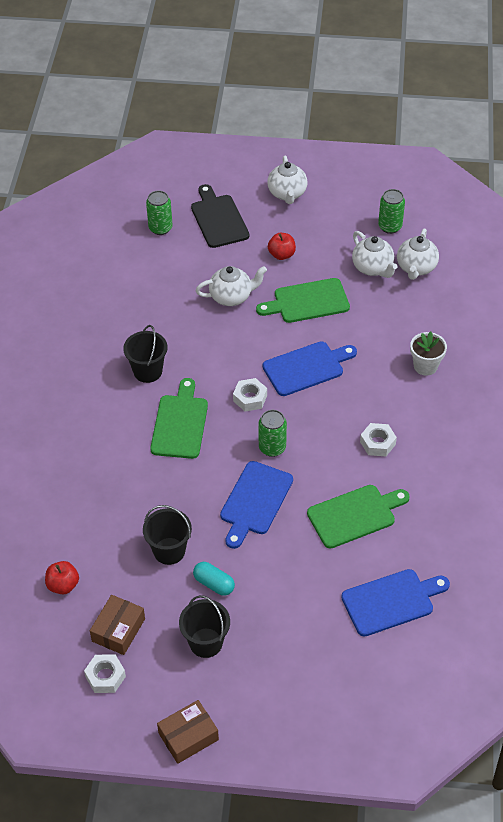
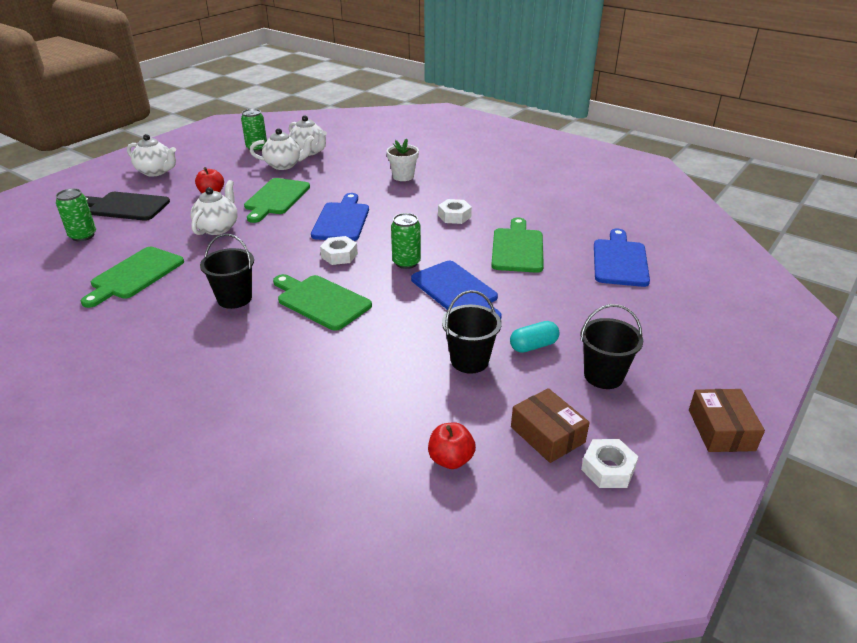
camera: 60 degrees left, 15 degrees down
none -> green cutting board [81,247,184,308]

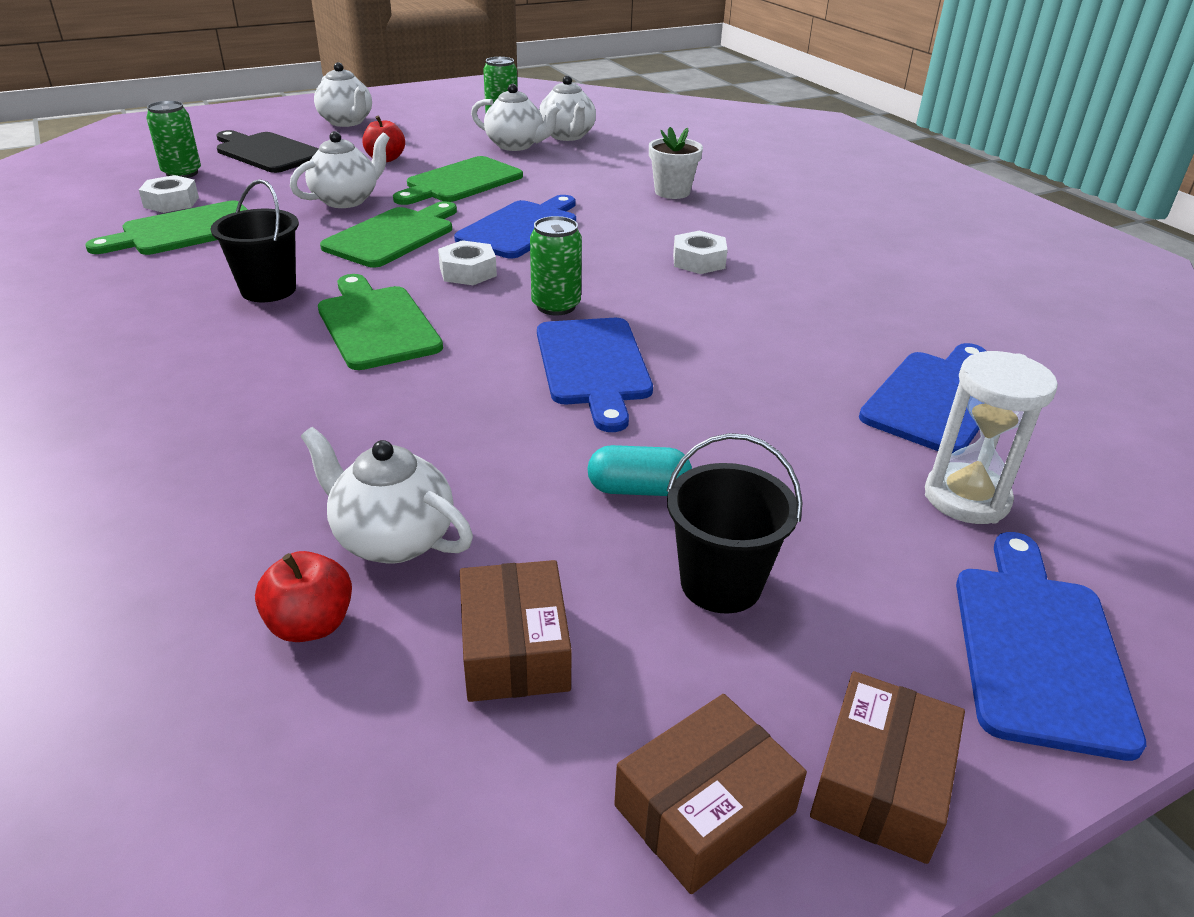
camera: 25 degrees right, 0 degrees up
black bucket [442,290,502,374] -> none
green cutting board [491,218,544,273] -> green cutting board moved to [320,201,457,268]
white nut [581,439,638,488] -> white nut moved to [139,175,199,213]
none -> white teapot [301,427,473,564]
none -> brown box [614,694,807,894]
none -> white hourglass [925,351,1058,524]
none -> blue cutting board [956,532,1146,761]

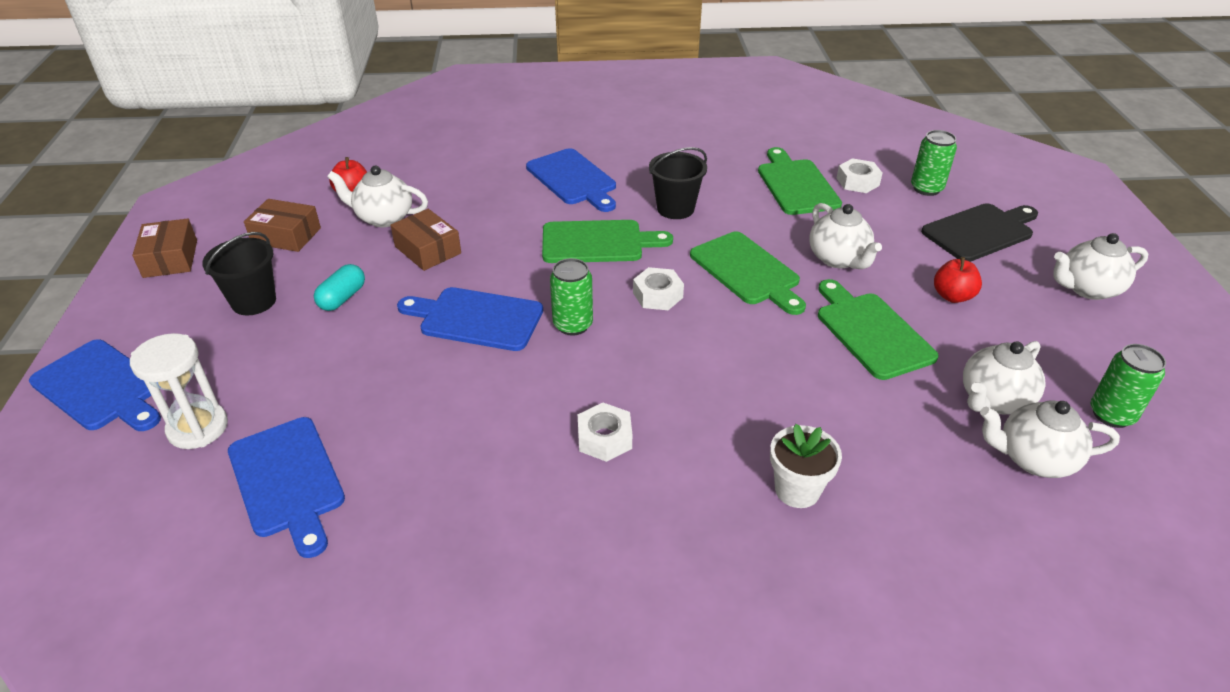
camera: 115 degrees right, 5 degrees up
white teapot [301,427,473,564] -> white teapot turned 135 degrees counterclockwise [327,166,428,227]
blue cutting board [454,195,576,258] -> blue cutting board moved to [526,148,616,212]
brown box [810,671,965,864] -> brown box moved to [391,209,461,271]

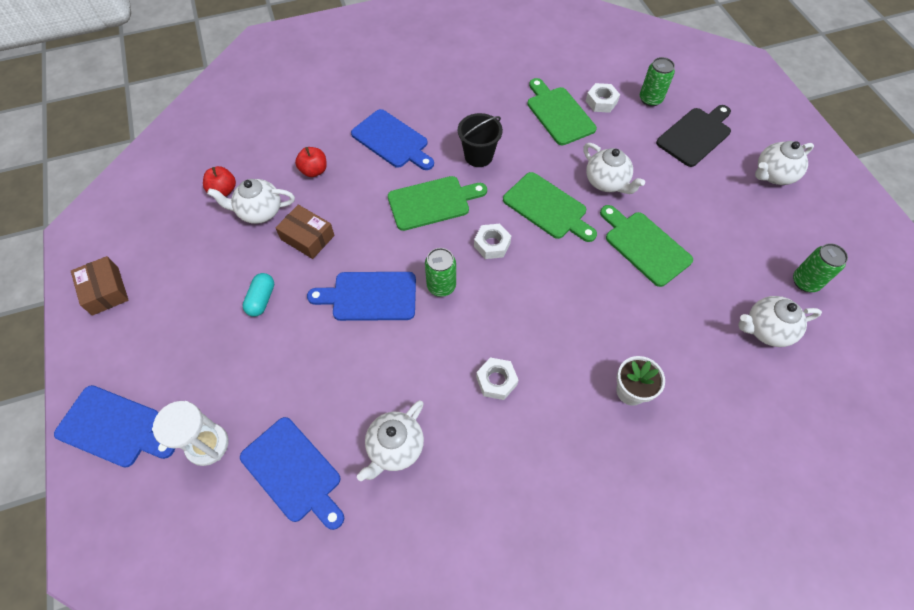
camera: 15 degrees left, 20 degrees up
black bucket [202,232,276,315] -> none
brown box [244,199,321,252] -> none
red apple [934,257,982,303] -> red apple moved to [295,147,327,177]
white teapot [963,341,1045,415] -> white teapot moved to [357,400,424,481]

